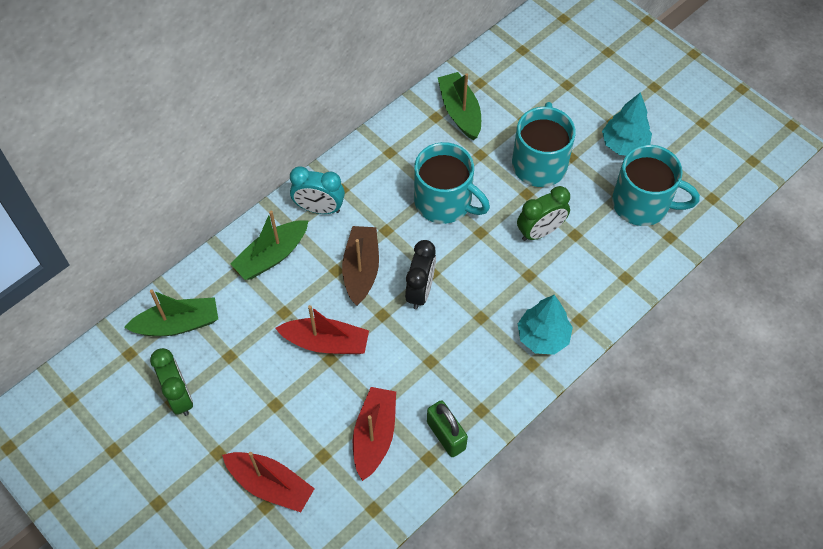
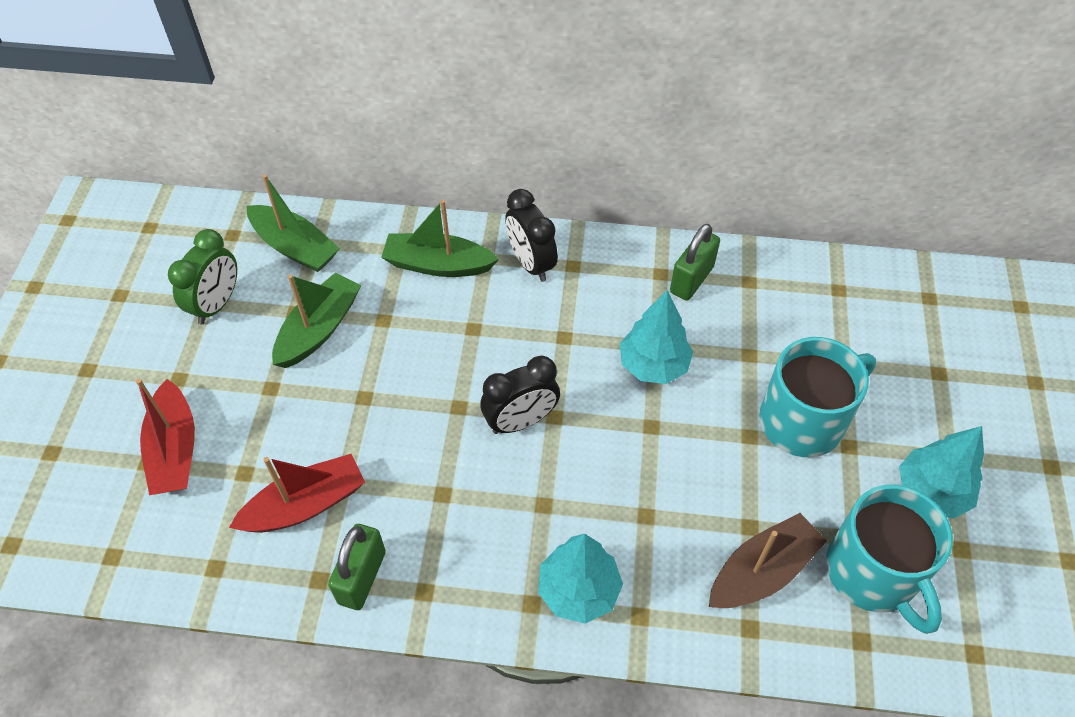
camera: 50 degrees right, 5 degrees down
red boat [275,305,369,354] -> none
turquoise clock [290,167,345,214] -> black clock [505,189,558,282]
brown boat [342,226,379,306] -> brown boat moved to [709,513,827,608]
turquoise mug [414,142,490,224] -> turquoise tree [620,290,693,384]
green boat [438,72,481,140] -> green boat moved to [272,272,361,368]
green clock [517,186,570,241] -> none
none -> green padlock [670,224,720,301]

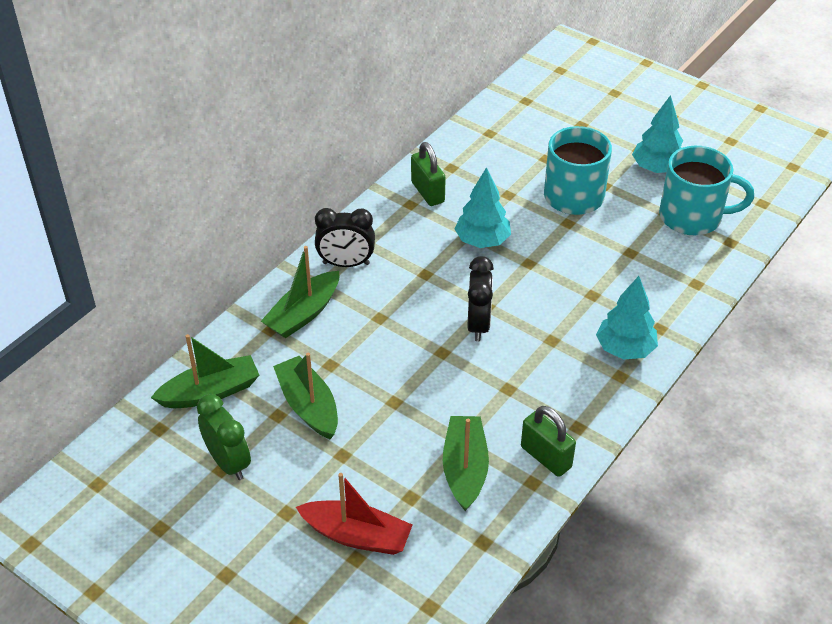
camera: 60 degrees left, 10 degrees down
red boat [229,454,365,533] -> green boat [443,416,489,511]
brown boat [709,513,827,608] -> none

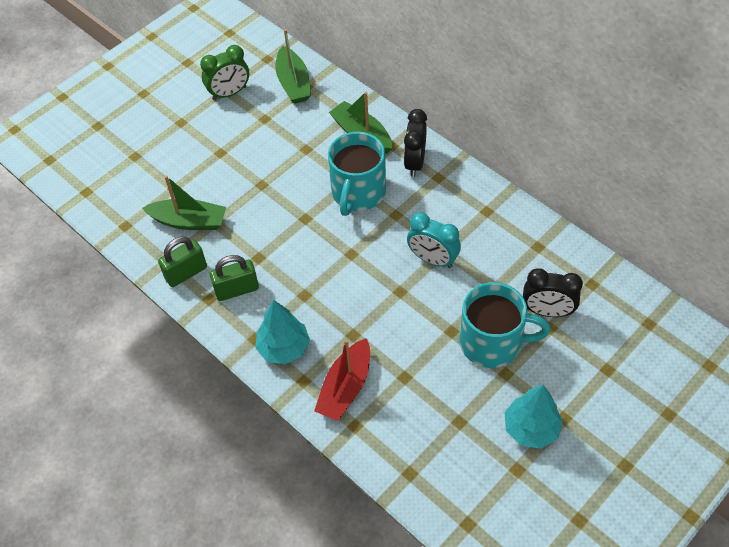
camera: 100 degrees right, 10 degrees up
green boat [273,353,338,439] -> none
red boat [296,473,412,555] -> red boat moved to [314,338,370,421]
green padlock [411,142,446,206] -> green padlock moved to [210,255,259,301]
turquoise tree [455,167,511,248] -> turquoise clock [407,212,461,268]
black clock [467,256,494,341] -> black clock moved to [523,268,583,317]
turquoise mug [659,146,754,235] -> turquoise mug moved to [328,132,386,216]

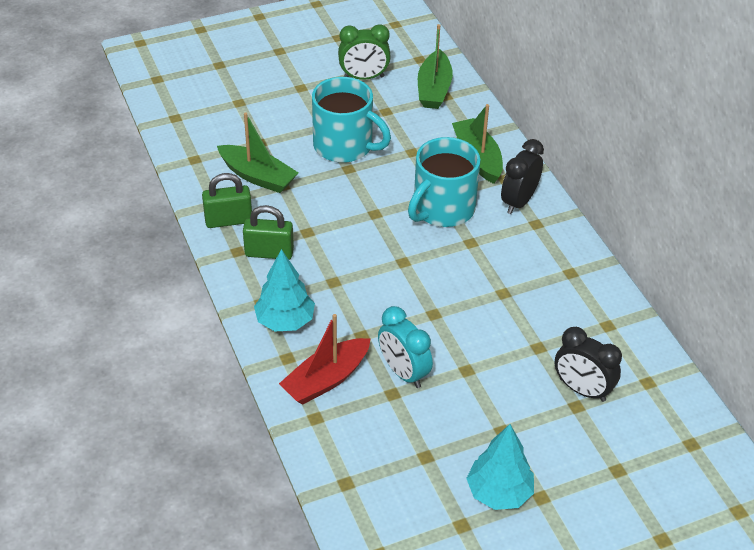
camera: 20 degrees right, 10 degrees down
turquoise clock [407,212,461,268] -> turquoise clock moved to [378,306,433,388]
turquoise mug [459,282,551,368] -> turquoise mug moved to [312,77,391,163]

